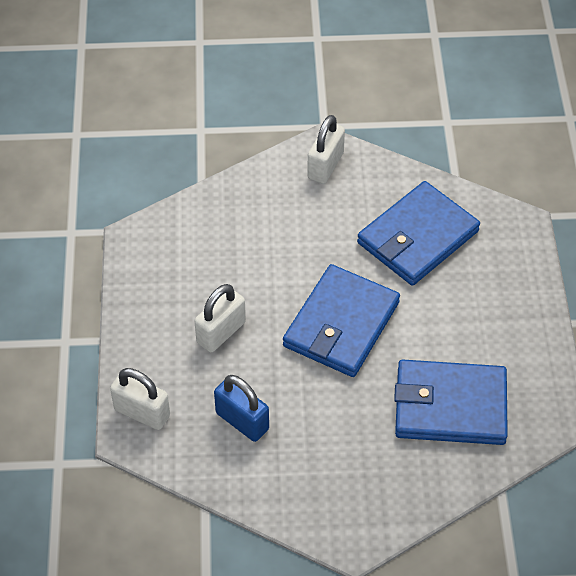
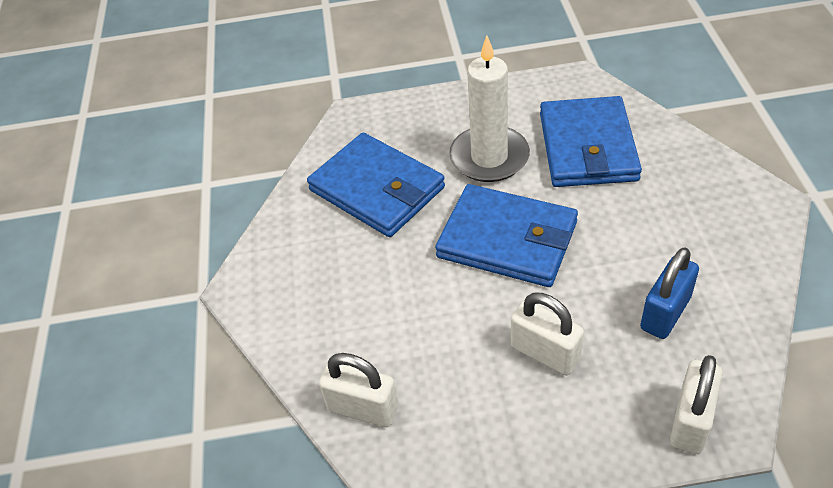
camera: 90 degrees left, 5 degrees down
white padlock [307,115,345,184] -> white padlock moved to [319,353,399,427]
none -> white candle [449,36,530,182]

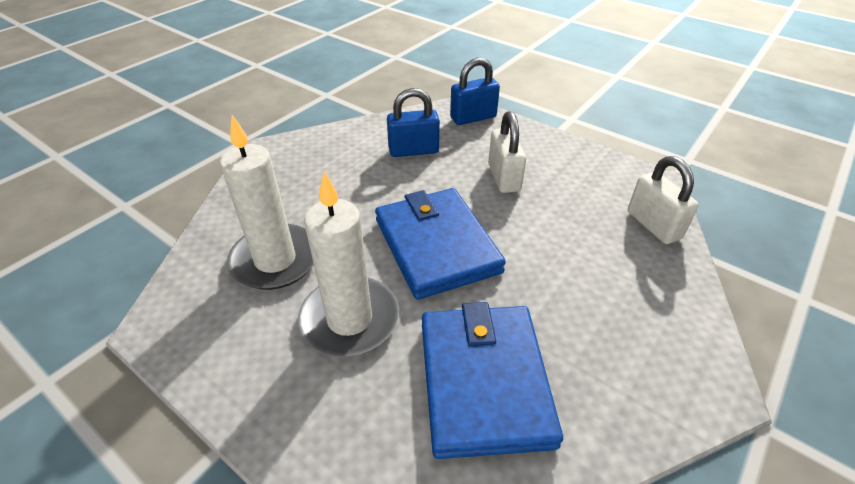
camera: 140 degrees left, 5 degrees down
blue wallet [540,96,642,187] -> white candle [220,115,314,290]
white padlock [670,355,723,454] -> blue padlock [450,58,500,125]

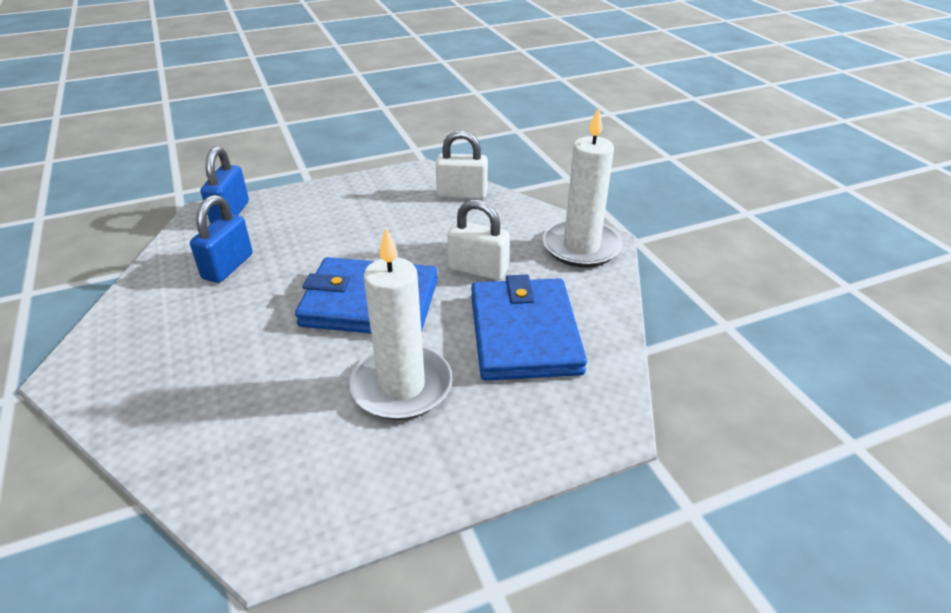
camera: 60 degrees left, 5 degrees down
white candle [220,115,314,290] -> white candle moved to [542,106,623,267]
blue wallet [422,302,563,459] -> blue wallet turned 60 degrees clockwise [471,275,587,381]
white padlock [488,111,526,193] -> white padlock moved to [447,200,510,280]

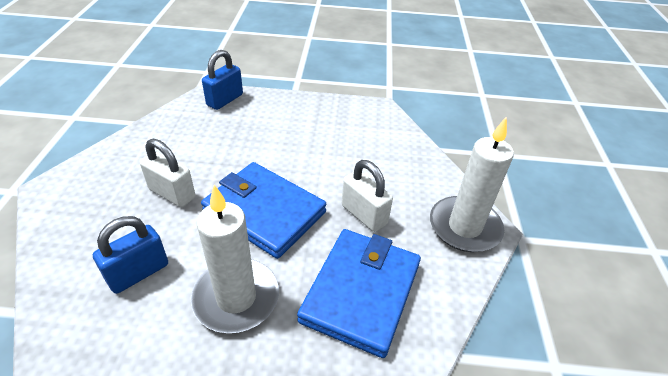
camera: 25 degrees right, 5 degrees up
blue padlock [190,195,253,283] -> blue padlock moved to [93,216,168,294]
white padlock [436,130,488,199] -> white padlock moved to [140,139,195,207]

